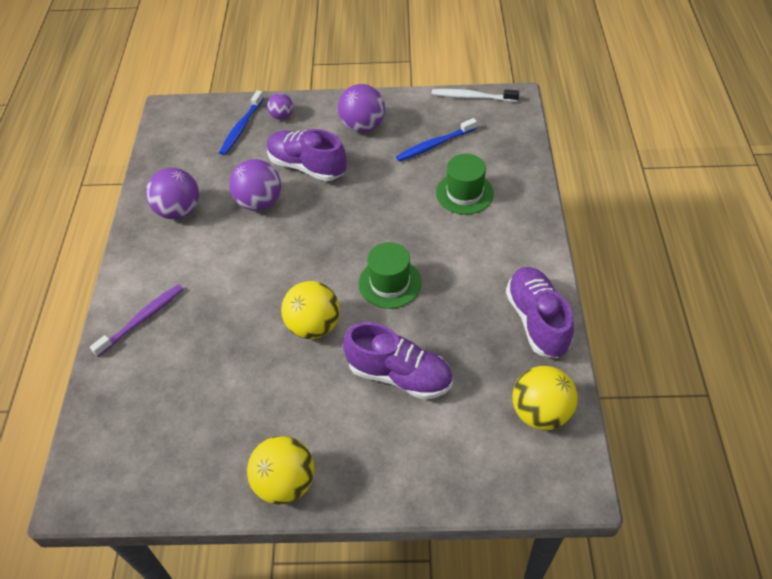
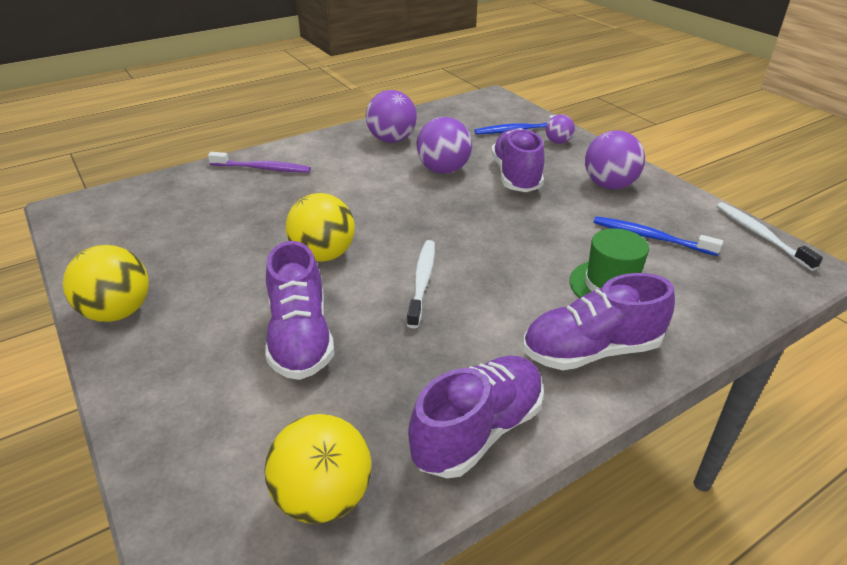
camera: 55 degrees right, 15 degrees down
green hat [359,242,421,309] -> white toothbrush [407,240,435,328]
none -> purple shoe [523,273,675,370]

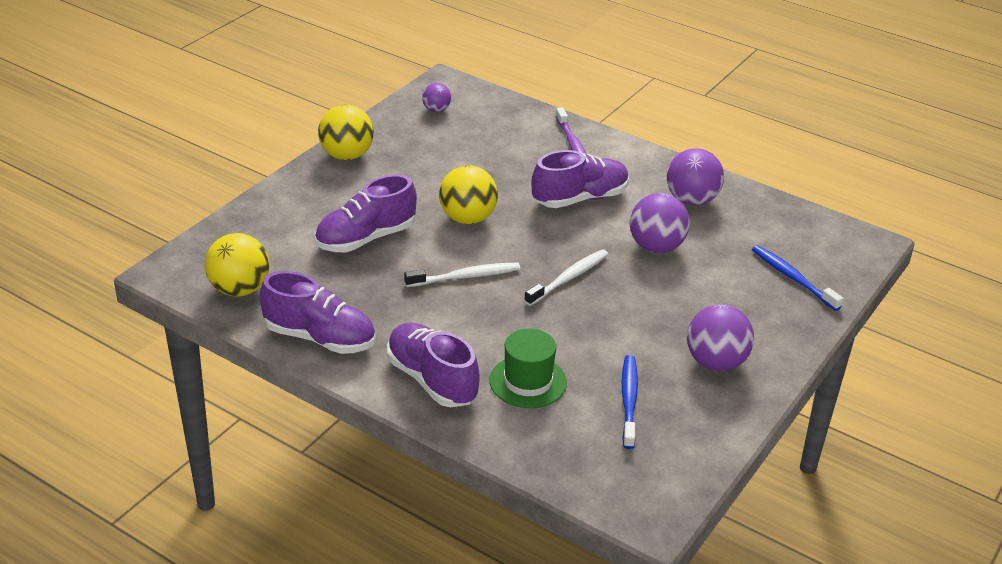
camera: 65 degrees right, 0 degrees up
purple shoe [491,128,545,192] -> purple shoe moved to [532,150,629,208]
purple ball [546,115,575,144] -> purple ball moved to [422,83,451,112]
white toothbrush [716,202,823,271] -> white toothbrush moved to [524,249,608,306]

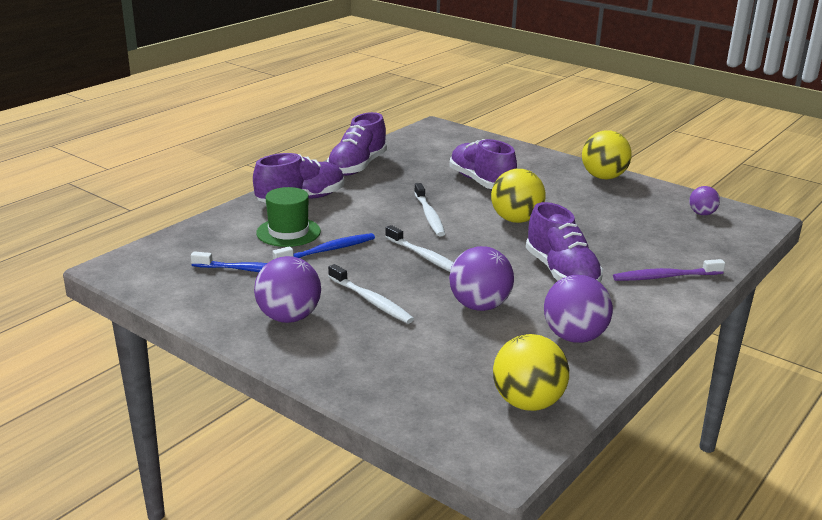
camera: 95 degrees right, 10 degrees down
yellow ball [205,233,270,297] -> yellow ball moved to [493,334,569,411]
blue toothbrush [752,245,843,311] -> blue toothbrush moved to [272,233,375,260]
none -> white toothbrush [328,264,414,324]

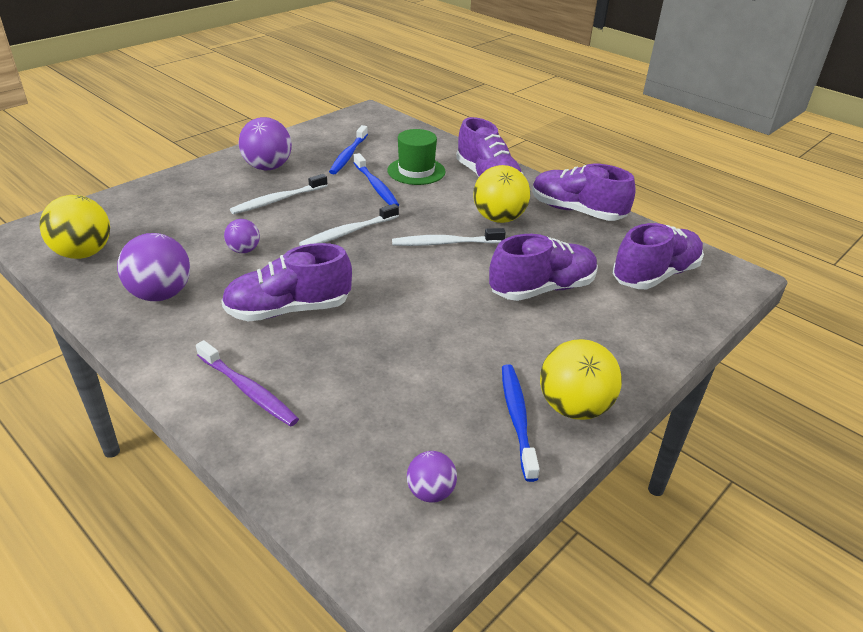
camera: 95 degrees right, 10 degrees up
purple ball [449,246,514,311] -> purple ball [224,219,260,253], size x0.56
yellow ball [491,169,545,223] -> yellow ball moved to [473,165,530,223]
purple toothbrush [613,259,725,281] -> purple toothbrush turned 135 degrees clockwise [196,340,299,427]
none -> blue toothbrush [502,364,540,482]
none -> purple shoe [612,223,704,289]

